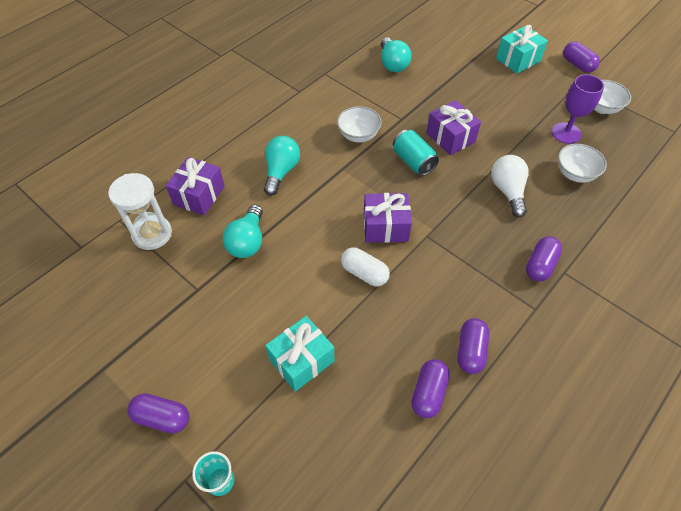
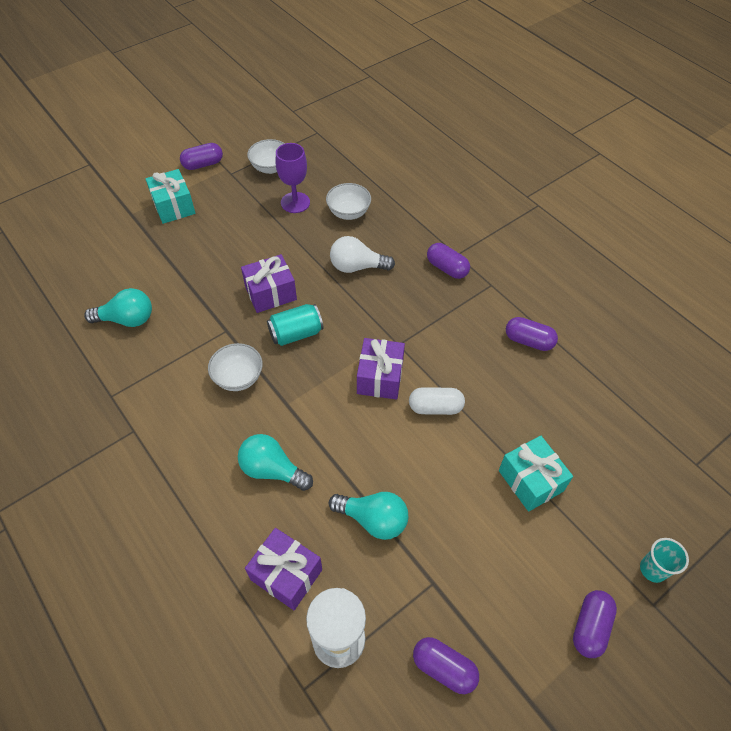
camera: 80 degrees left, 0 degrees up
white capsule [341,247,390,287] -> white capsule turned 45 degrees clockwise [409,387,465,415]
purple capsule [411,359,450,418] -> purple capsule moved to [413,637,479,694]

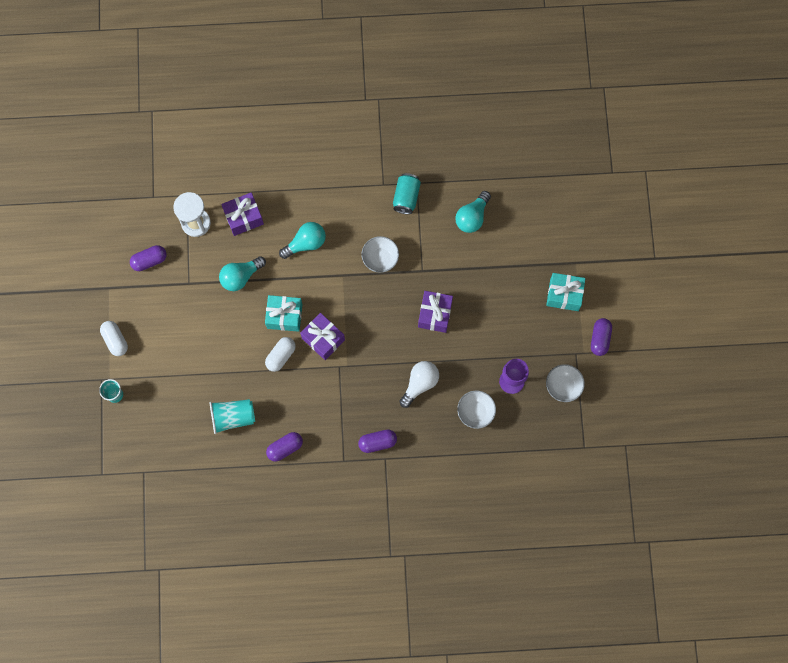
camera: 125 degrees right, 20 degrees up
turquoise can [267,304,323,346] -> turquoise can moved to [393,173,421,214]
turquoise gift [499,436,573,512] -> turquoise gift moved to [265,295,303,332]
purple capsule [573,590,617,658] -> white capsule [100,321,128,356]
none -> turquoise cup [210,399,255,434]

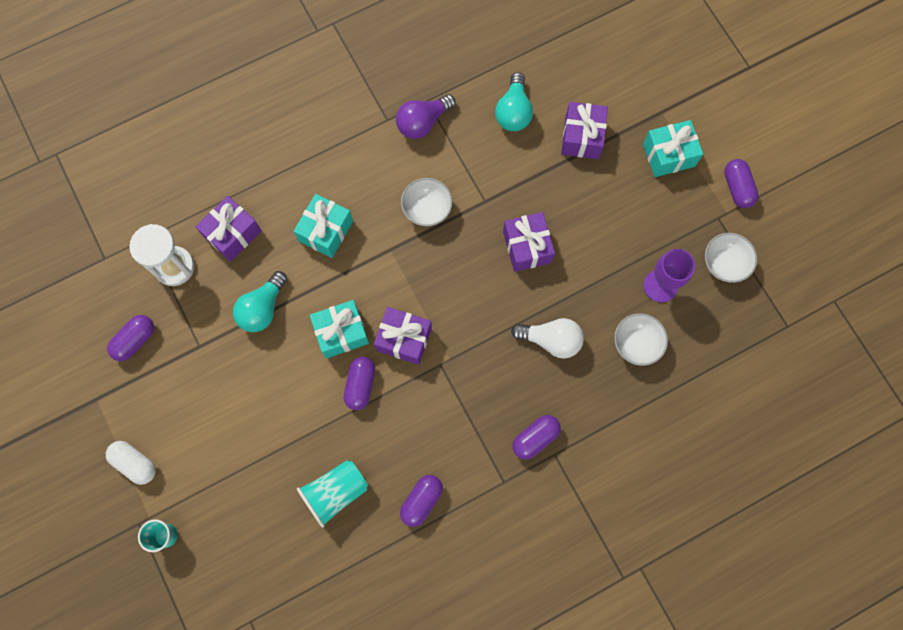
camera: 25 degrees left, 0 degrees up
white capsule [265,337,296,372] -> purple capsule [344,357,375,410]
turquoise light bulb [279,222,326,259] -> turquoise gift [293,194,353,258]
turquoise can [393,173,421,214] -> purple light bulb [396,94,456,139]
white light bulb [400,361,439,408] -> white light bulb turned 90 degrees clockwise [511,318,584,359]
none -> purple gift [561,102,608,159]

